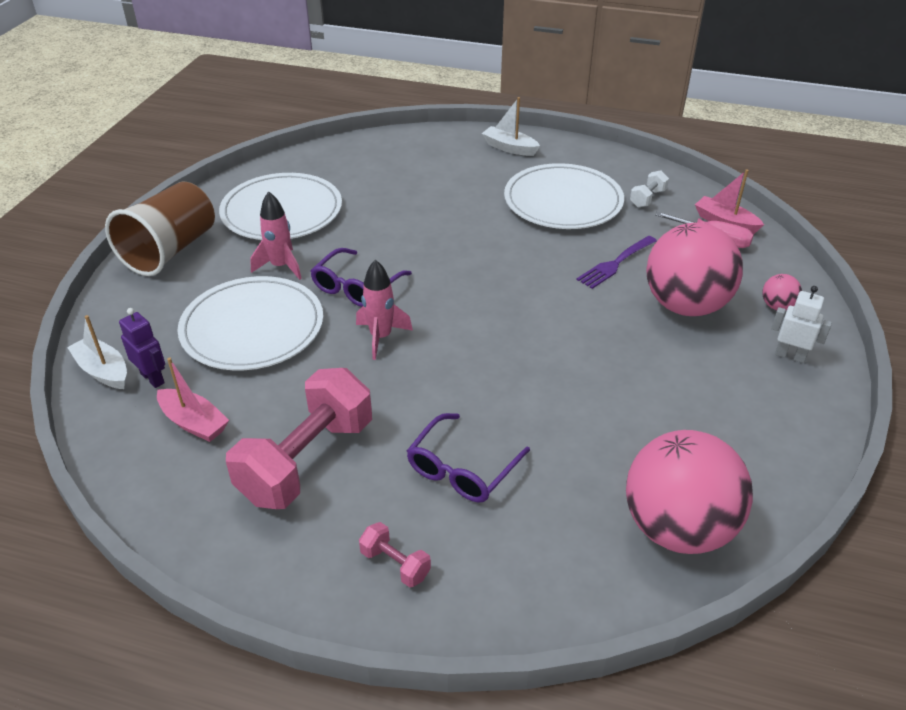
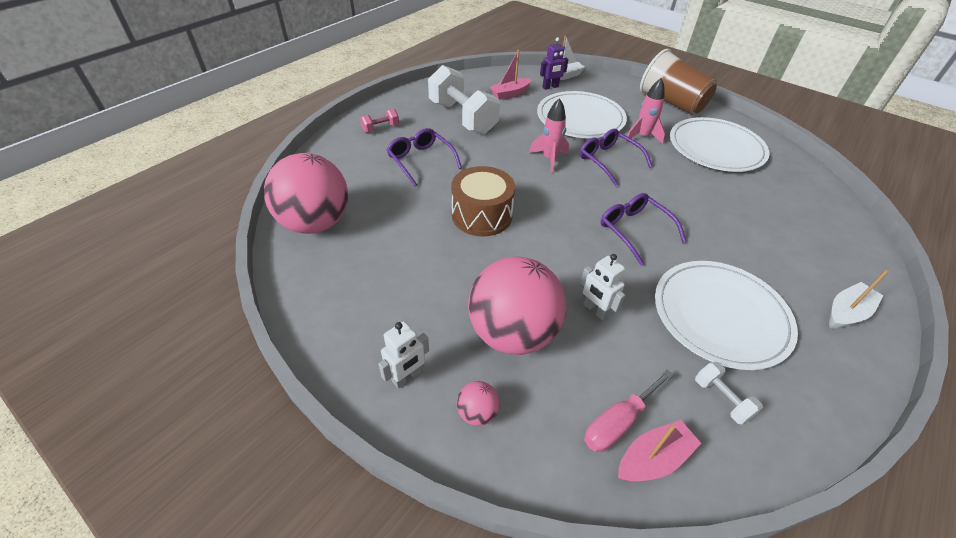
camera: 110 degrees right, 5 degrees up
pink dumbbell [226,368,372,509] -> white dumbbell [428,65,500,134]
purple fork [577,236,657,289] -> white robot [580,254,625,320]
none -> brown drum [451,166,515,237]
none -> purple glasses [600,193,686,265]

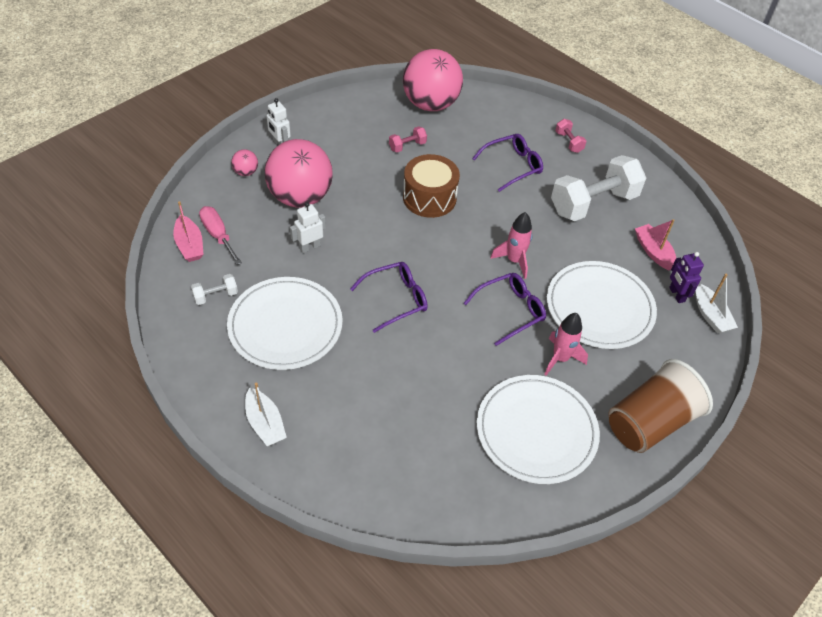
camera: 95 degrees right, 5 degrees up
none -> pink dumbbell [389,127,427,152]

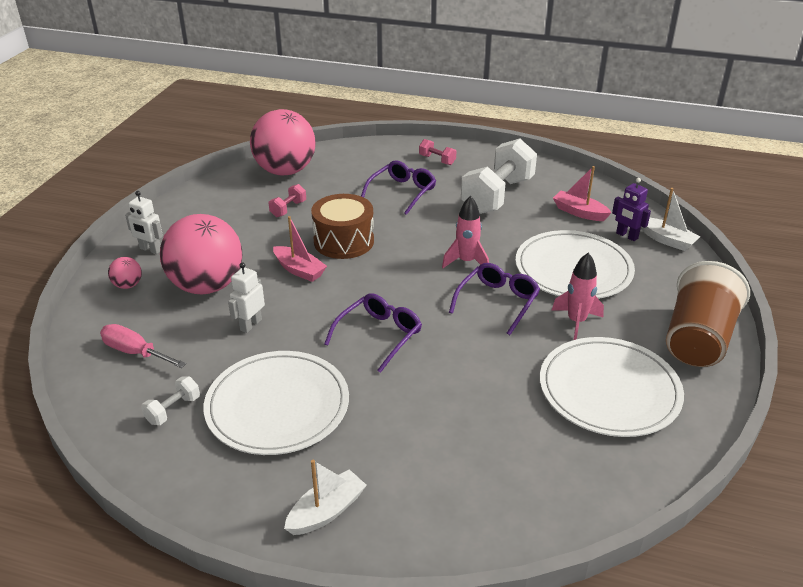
camera: 25 degrees left, 15 degrees down
pink boat [173,201,204,262] -> pink boat moved to [273,216,327,282]
white boat [245,383,287,446] -> white boat turned 75 degrees counterclockwise [284,460,367,535]

